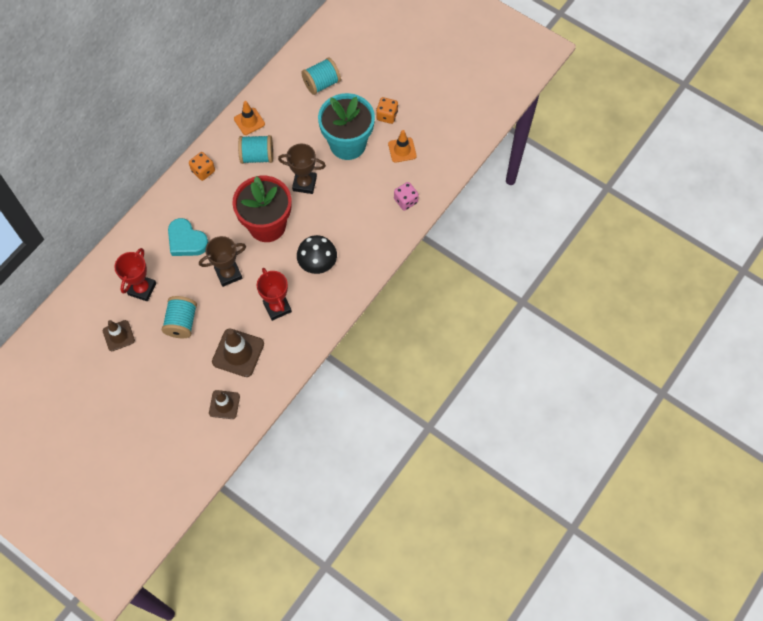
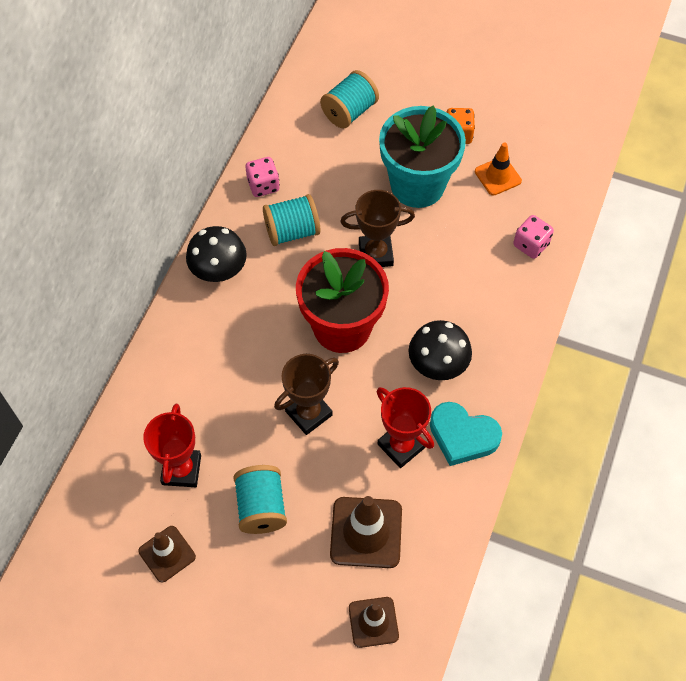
camera: 15 degrees left, 5 degrees down
turquoise heart [168,218,209,256] -> turquoise heart moved to [430,402,502,466]
orange dice [189,152,215,181] -> black mushroom [186,226,247,282]
orange traffic cone [234,101,265,135] -> pink dice [245,157,280,197]

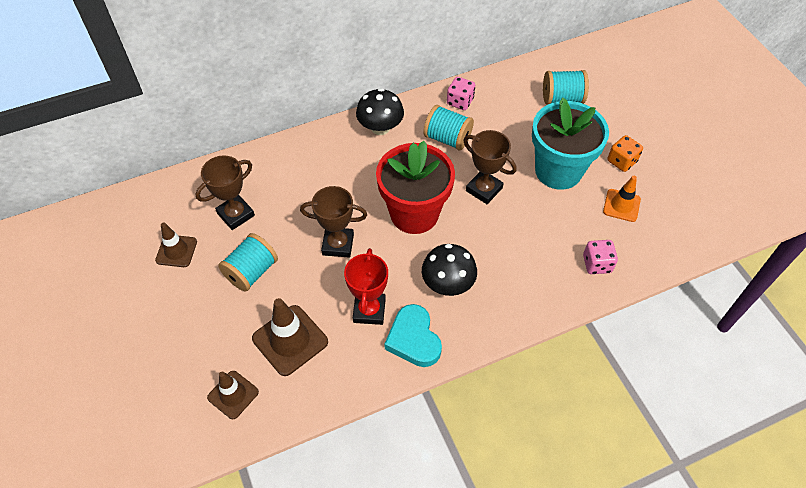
camera: 45 degrees right, 5 degrees down
red trophy [143,404,201,487] -> brown trophy [195,155,255,230]

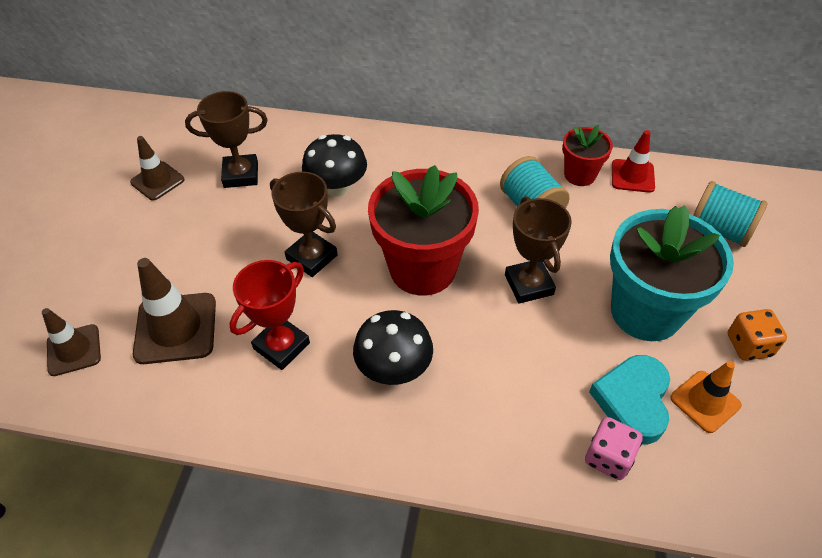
camera: 35 degrees right, 5 degrees down
turquoise spool [218,233,278,292] -> none
black mushroom [356,88,404,135] -> black mushroom moved to [302,134,367,197]
turquoise heart [384,304,442,367] -> turquoise heart moved to [589,355,670,445]
pink dice [447,77,475,110] -> red flower pot [562,125,613,186]
none -> red traffic cone [612,130,655,193]

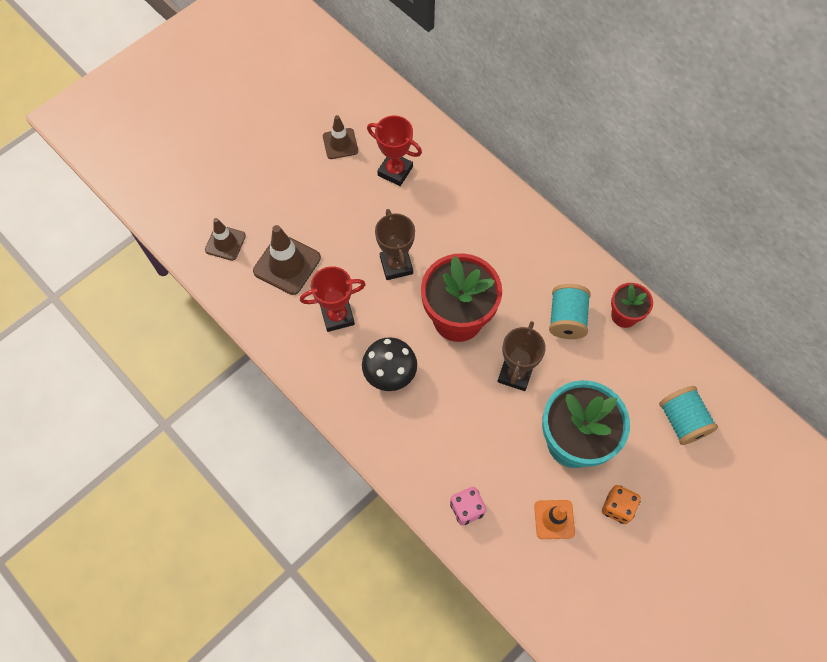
camera: 35 degrees right, 15 degrees up
brown trophy [185,91,268,188] -> red trophy [367,115,422,186]
black mushroom [302,134,367,197] -> none
turquoise heart [589,355,670,445] -> none
red traffic cone [612,130,655,193] -> none

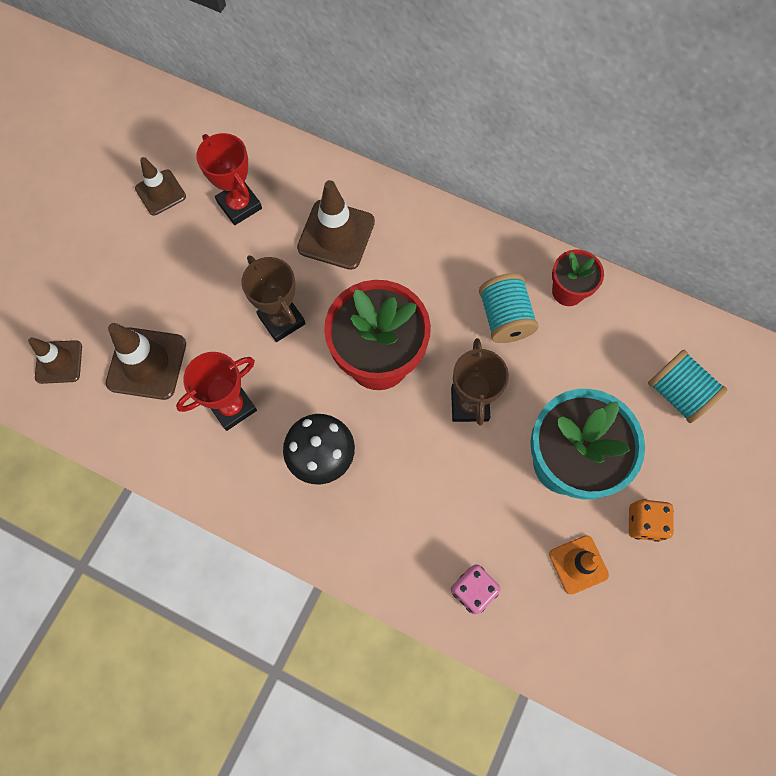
camera: 20 degrees left, 5 degrees up
red trophy [367,115,422,186] -> red trophy turned 45 degrees clockwise [196,133,262,225]
none -> brown traffic cone [297,180,375,270]

